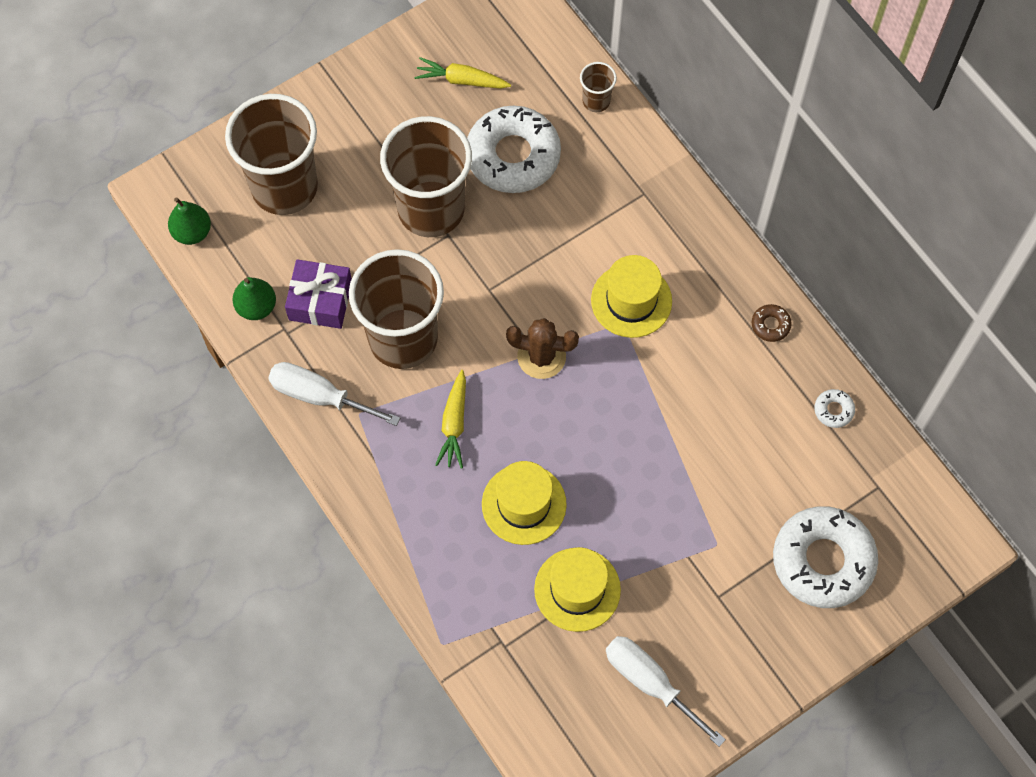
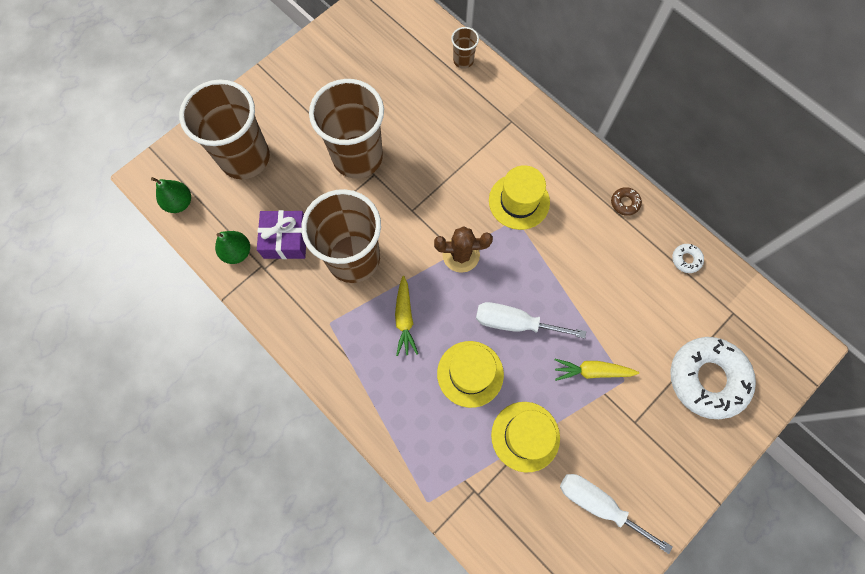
camera: 10 degrees left, 5 degrees up
white screwdriver [268,362,400,426] -> white screwdriver moved to [476,302,586,338]
yellow carrot [414,57,511,89] -> yellow carrot moved to [555,359,639,381]
white donut [467,106,561,193] -> none

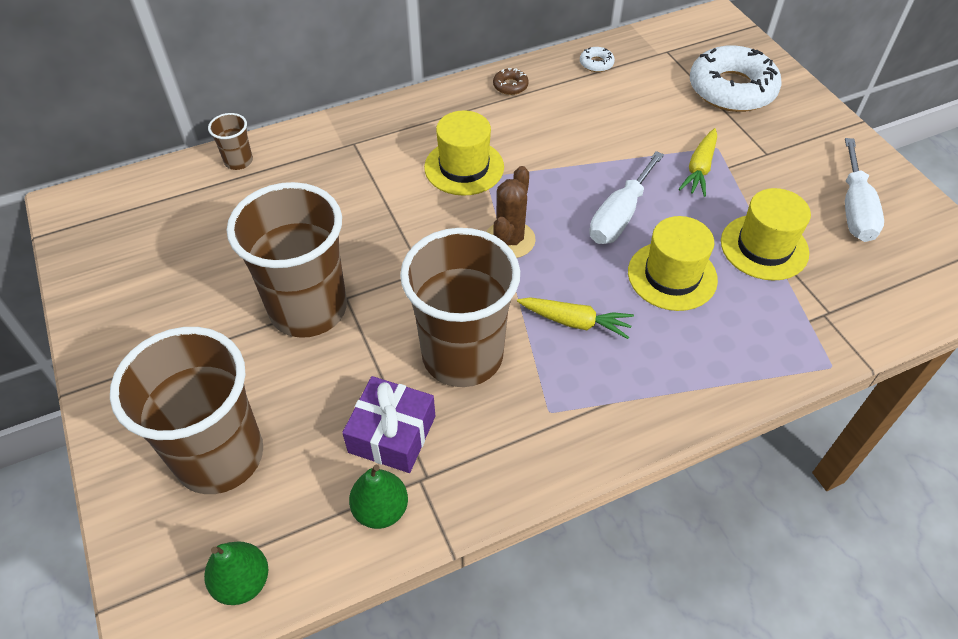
camera: 70 degrees left, 20 degrees down
white screwdriver [560,474,673,554] -> white screwdriver turned 45 degrees counterclockwise [845,138,884,242]

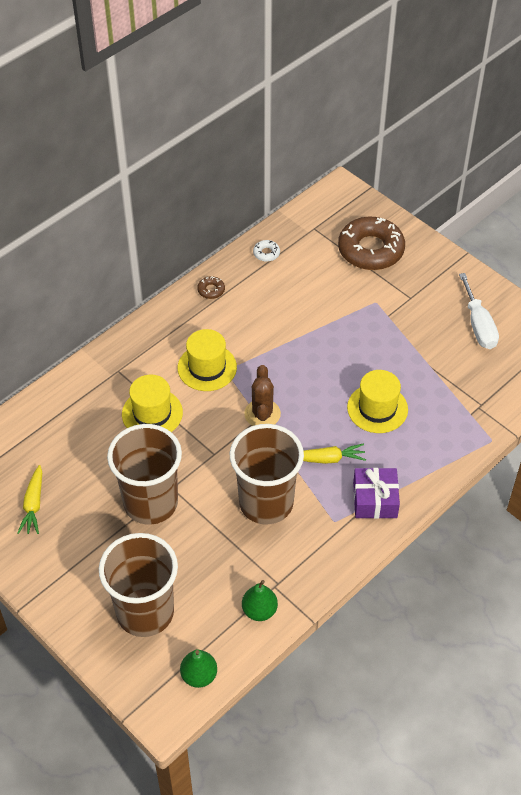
camera: 20 degrees left, 0 degrees up
brown cup [208,113,253,170] -> none
purple gift [342,376,435,473] -> purple gift moved to [353,468,400,519]
white screwdriver [589,151,664,244] -> none
yellow carrot [679,128,717,197] -> yellow carrot moved to [17,465,42,534]
white donut [690,45,782,112] -> brown donut [338,217,405,270]
yellow hat [721,188,811,281] -> yellow hat moved to [122,375,183,432]

